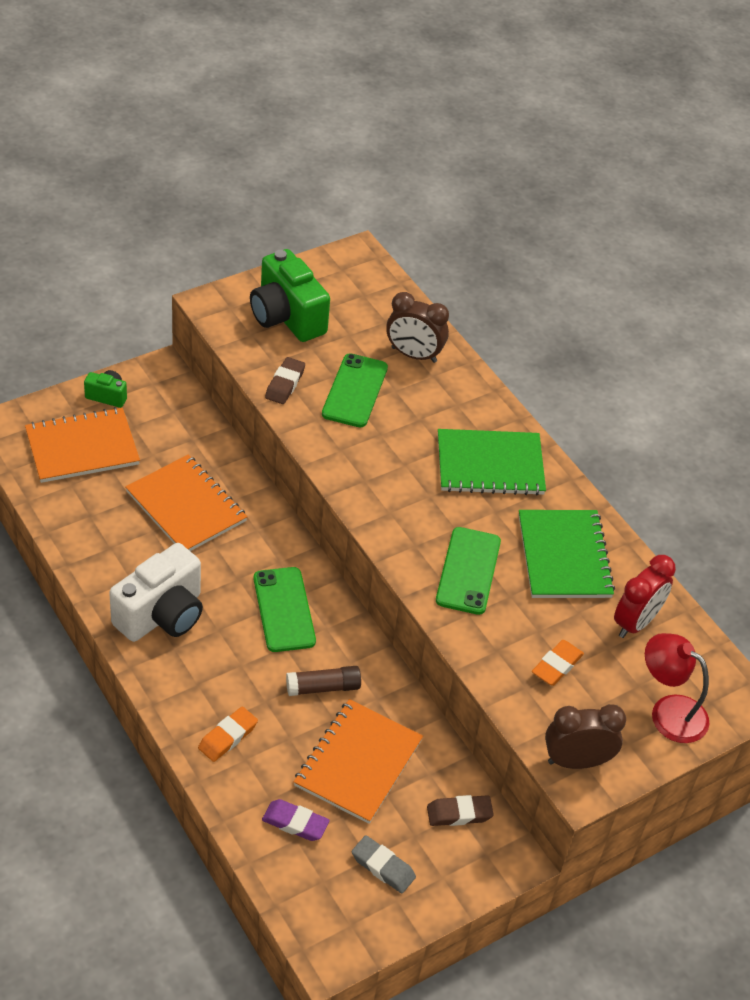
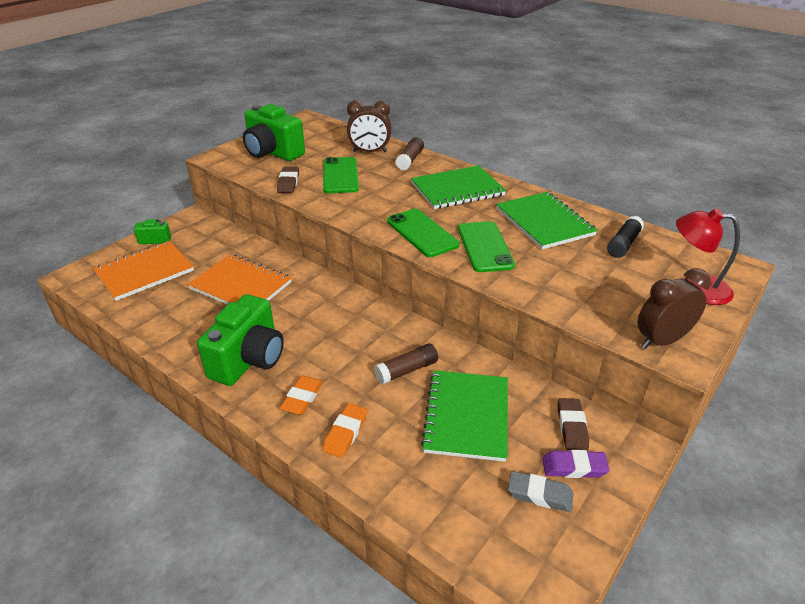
camera: 15 degrees left, 10 degrees down
white camera [109,543,203,642] -> green camera [197,294,284,386]
green phone [253,567,316,652] -> green phone moved to [387,209,460,257]
purple eraser [262,799,330,841] -> purple eraser moved to [542,450,610,478]
orange notebook [294,699,423,824] -> green notebook [421,370,508,462]
brown eraser [427,795,494,826] -> brown eraser turned 60 degrees counterclockwise [558,398,589,451]
orange eraser [532,640,584,686] -> orange eraser moved to [280,376,323,415]
red clock [614,555,676,638] -> black glue stick [607,216,644,258]
none -> brown glue stick [395,137,424,170]

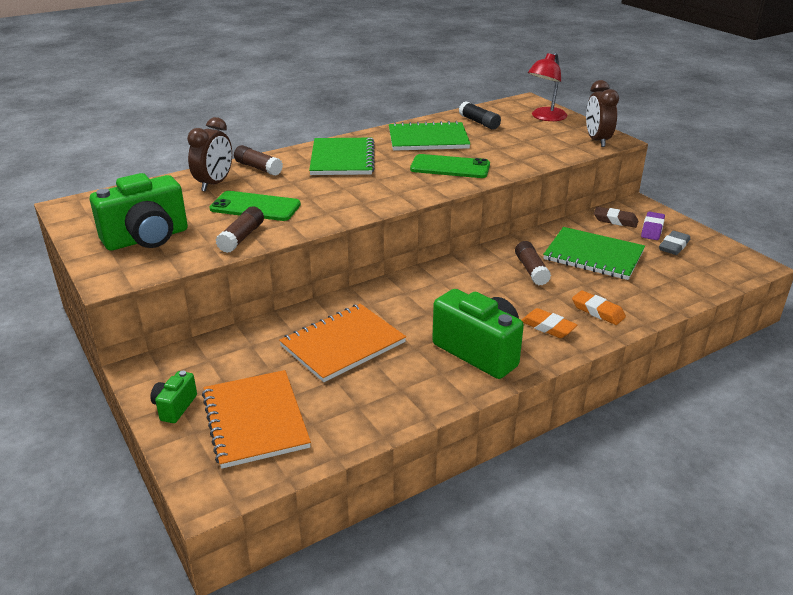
camera: 70 degrees left, 5 degrees down
brown eraser [277,167,299,193] -> brown glue stick [216,206,264,253]
green phone [387,209,460,257] -> none

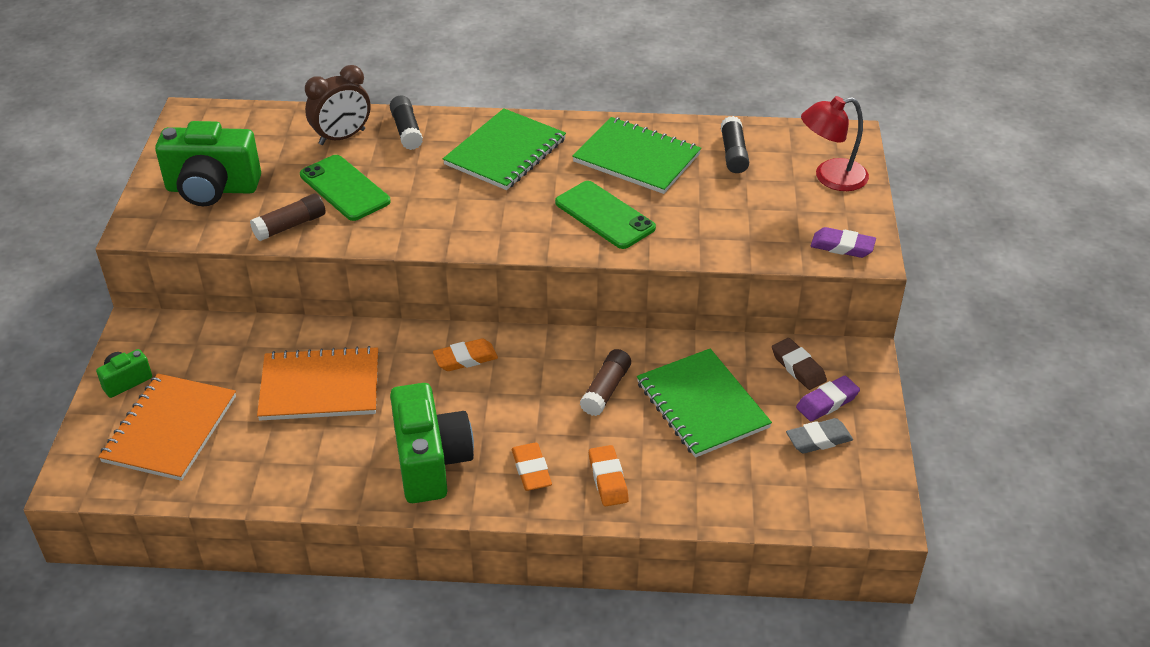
camera: 35 degrees right, 10 degrees up
brown glue stick [234,145,283,176] -> black glue stick [390,95,423,150]
brown clock [586,80,619,147] -> purple eraser [811,227,876,258]
none -> orange eraser [433,338,498,371]

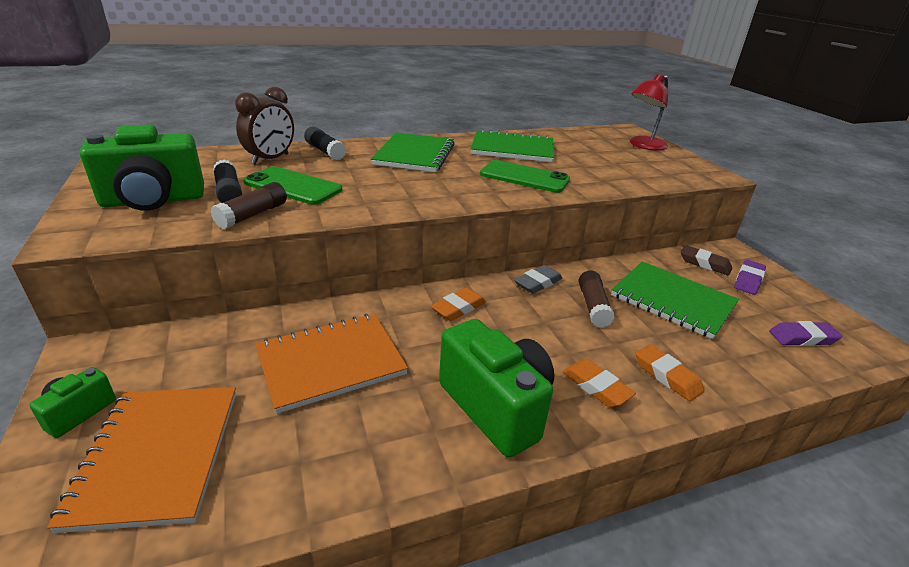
camera: 25 degrees left, 10 degrees down
black glue stick [721,116,749,173] -> black glue stick moved to [213,160,242,203]
grey eraser [786,418,853,453] -> grey eraser moved to [514,265,562,294]
purple eraser [811,227,876,258] -> purple eraser moved to [769,321,842,346]

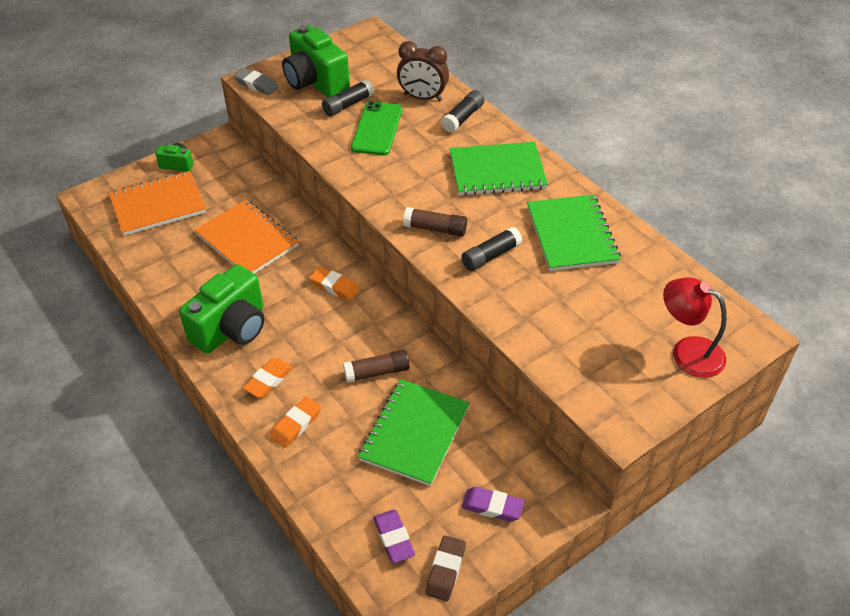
camera: 75 degrees right, 15 degrees up
brown glue stick [210,182,287,229] -> brown glue stick moved to [403,207,467,237]
green phone [480,160,570,193] -> black glue stick [461,226,522,271]
grey eraser [514,265,562,294] -> grey eraser moved to [234,68,278,95]
brown eraser [680,245,732,275] -> brown eraser moved to [426,535,466,601]

